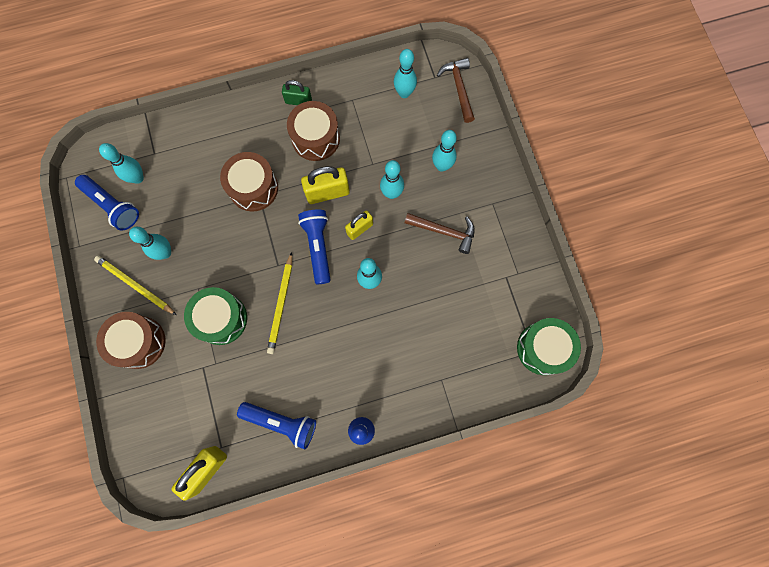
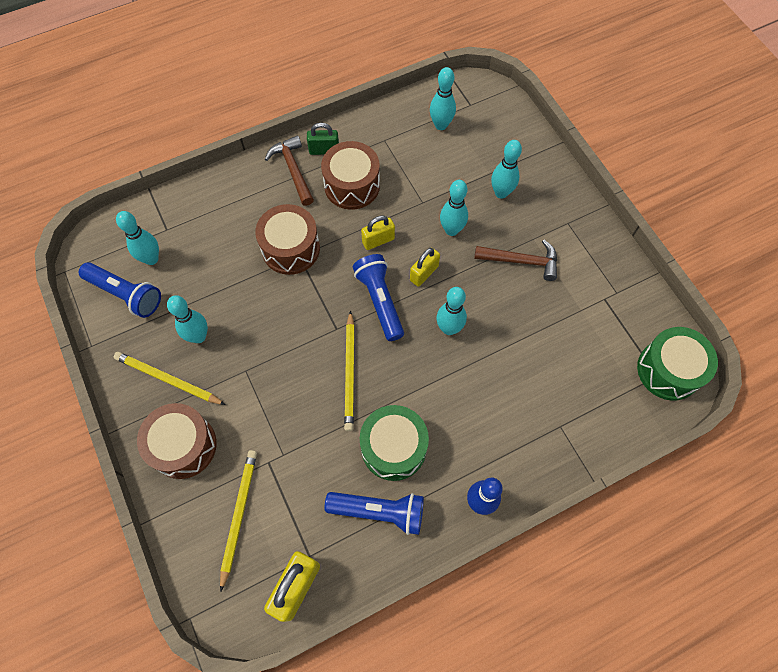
camera: 10 degrees left, 10 degrees down
green drum [184,287,247,345] -> green drum moved to [360,405,429,481]
yellow padlock [301,166,350,204] -> yellow padlock [361,216,395,250], size x0.64
brown hammer [437,58,475,123] -> brown hammer moved to [265,135,314,206]
none -> yellow pencil [220,450,257,592]

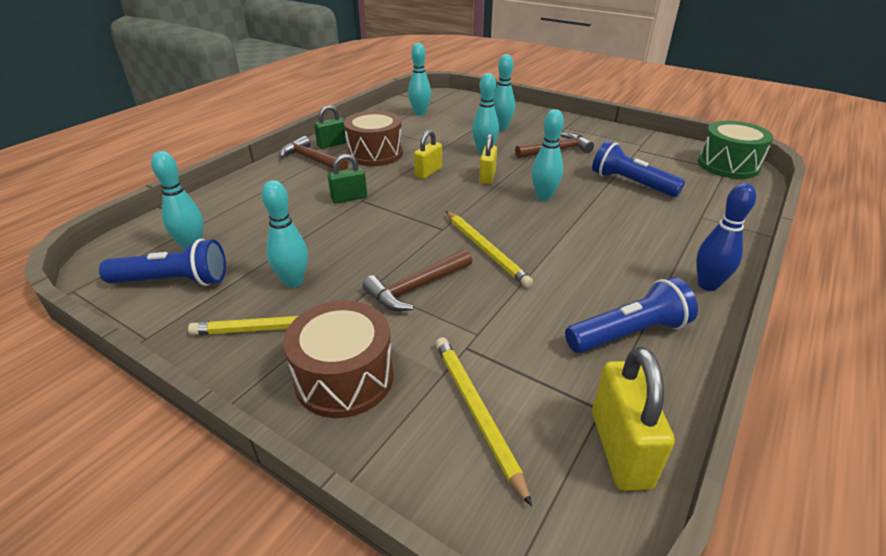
camera: 30 degrees left, 30 degrees down
brown drum [255,204,320,275] -> green padlock [328,154,367,203]
blue flashlight [353,254,404,341] -> blue flashlight moved to [592,141,685,197]
green drum [360,405,429,481] -> none
none -> brown hammer [363,249,472,311]

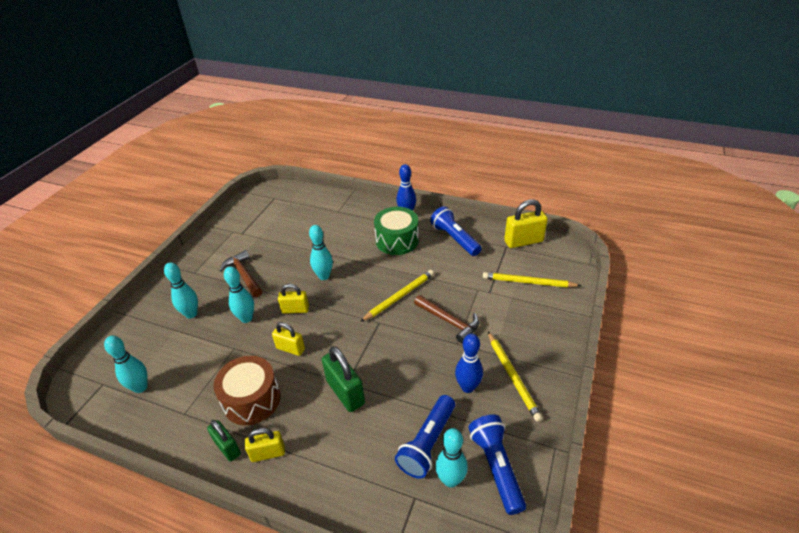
camera: 100 degrees left, 5 degrees up
turquoise bowling pin [262,180,308,288] -> blue bowling pin [455,334,483,393]
brown hammer [280,136,348,171] -> yellow padlock [245,428,285,462]
brown drum [283,301,393,418] -> none
green padlock [328,154,367,203] -> green padlock [322,346,365,412], size x1.57
yellow pencil [436,337,532,507] -> yellow pencil turned 45 degrees clockwise [483,272,581,288]
blue flashlight [592,141,685,197] -> blue flashlight moved to [395,395,455,479]
green drum [698,121,773,179] -> green drum moved to [374,207,419,255]

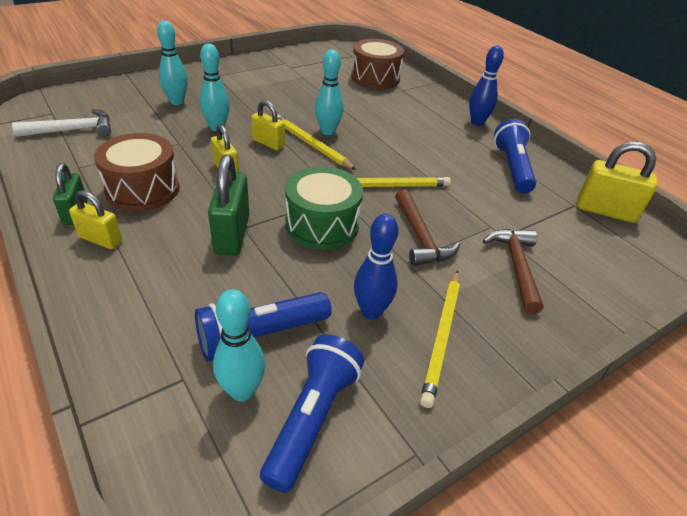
camera: 30 degrees right, 0 degrees up
turquoise bowling pin [104,336,148,393] -> white hammer [12,109,111,137]
brown hammer [219,250,262,297] -> brown hammer moved to [483,229,543,314]
green drum [374,207,419,255] -> green drum moved to [285,166,363,250]
yellow pencil [483,272,581,288] -> yellow pencil moved to [277,115,356,170]
none -> brown drum [351,39,404,89]

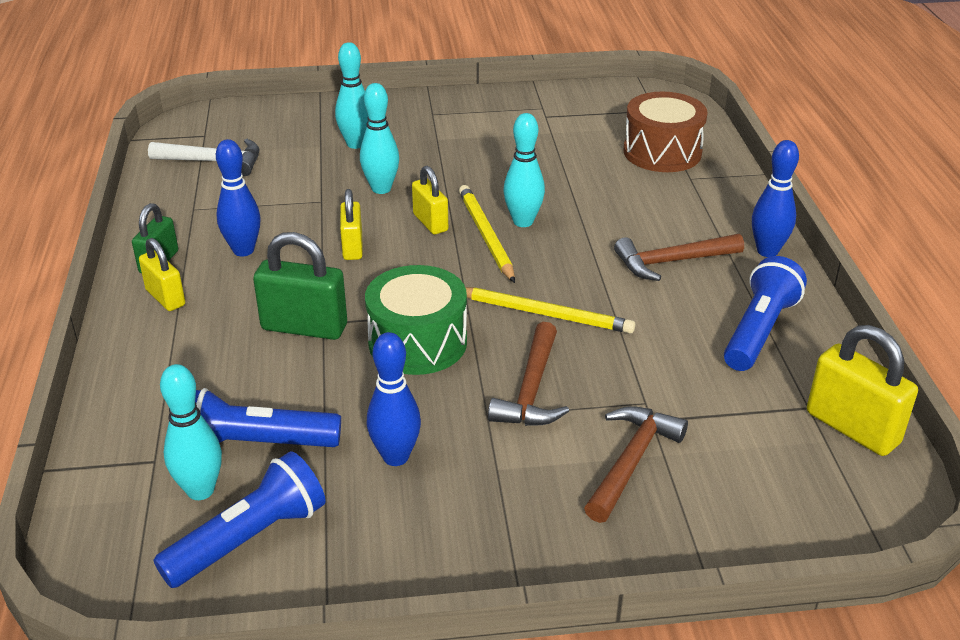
camera: 30 degrees right, 5 degrees down
brown drum [94,133,180,211] -> blue bowling pin [216,139,261,257]
green padlock [208,155,249,255] -> green padlock turned 75 degrees clockwise [253,232,347,340]
yellow pencil [420,270,460,408] -> none
none -> brown hammer [614,234,744,281]

